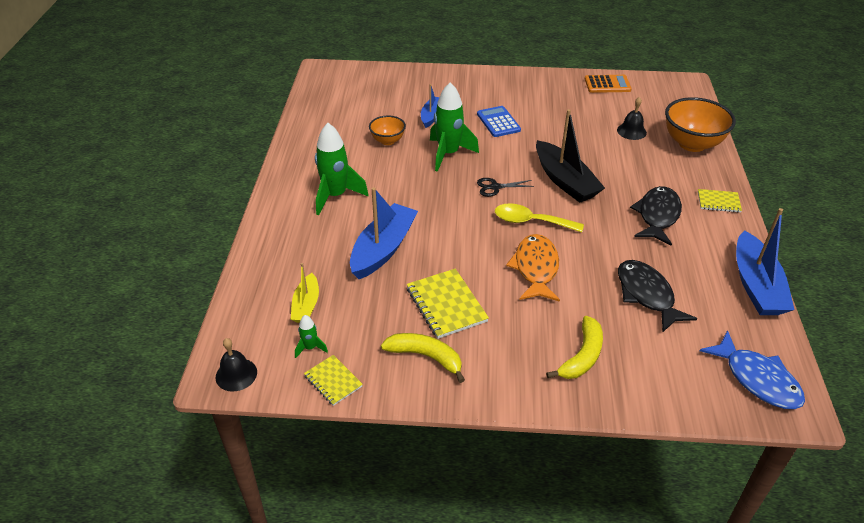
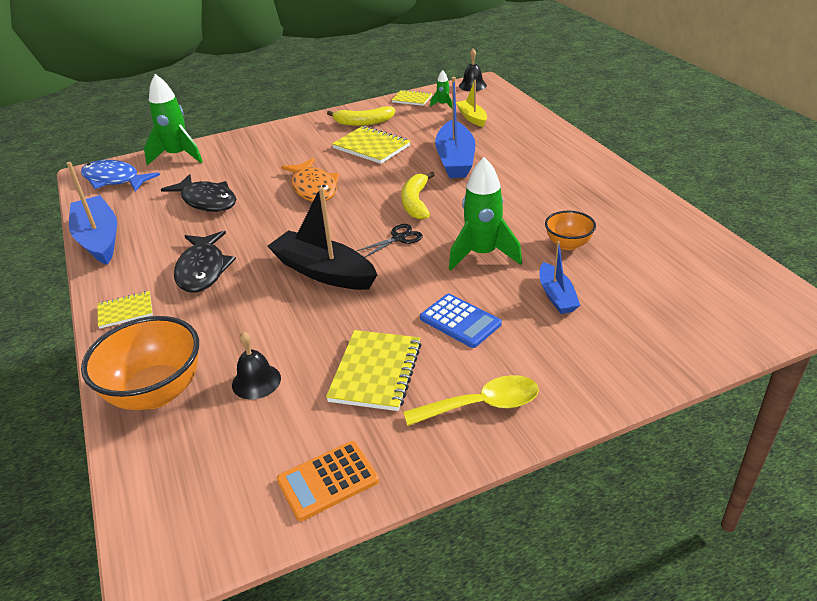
camera: 155 degrees right, 5 degrees down
green rocket [315,123,369,215] -> green rocket moved to [144,74,203,166]
yellow spoon [495,203,584,232] -> yellow spoon moved to [403,375,539,426]
yellow banana [546,316,603,379] -> yellow banana moved to [401,172,435,220]
none -> yellow notebook [326,330,422,411]

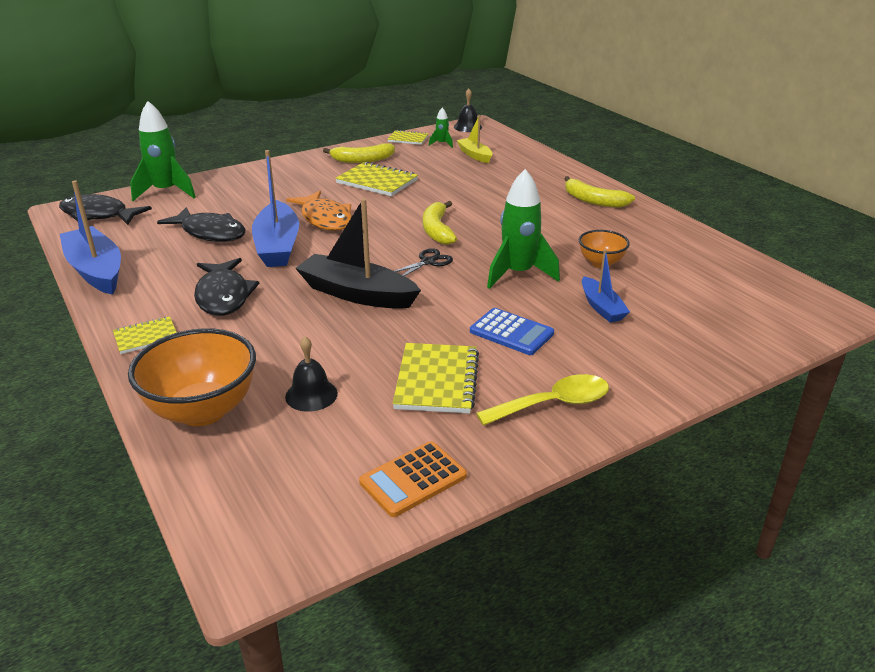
camera: 10 degrees left, 5 degrees down
blue fish [81,160,160,192] -> black fish [59,194,152,225]
blue boat [435,77,475,178] -> blue boat moved to [252,150,299,267]
none -> yellow banana [564,176,635,208]

